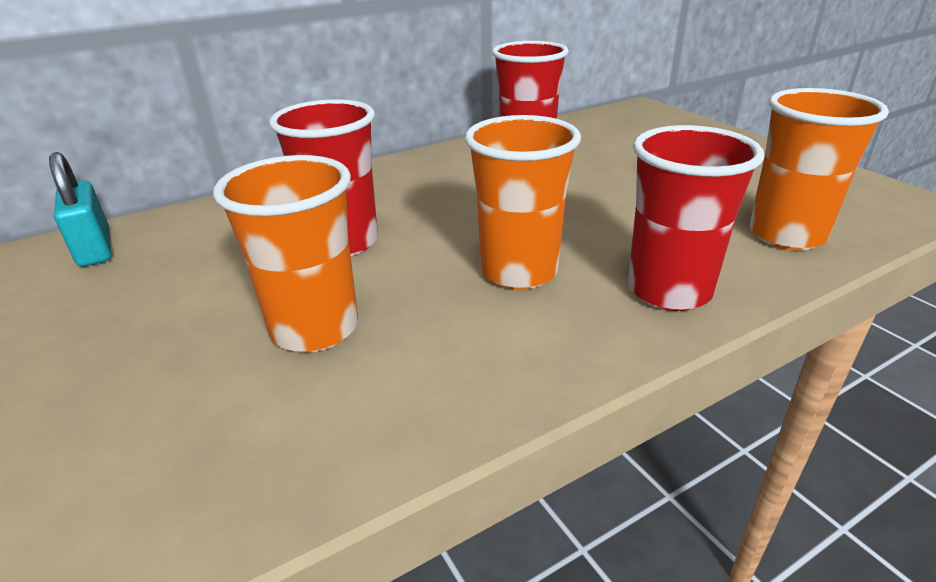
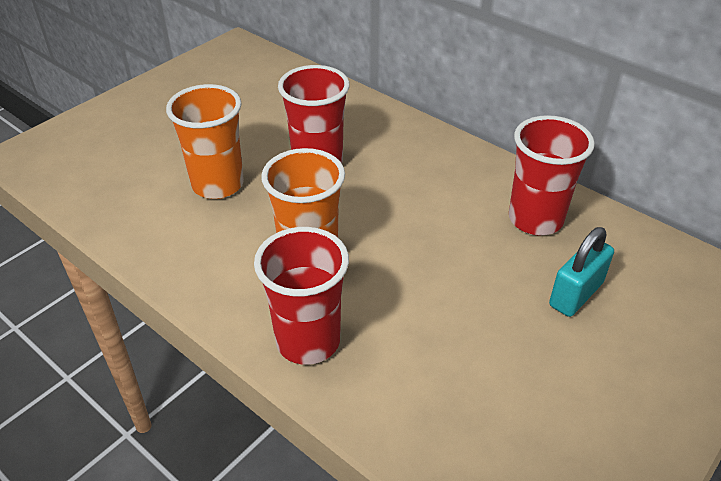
camera: 70 degrees right, 10 degrees up
turquoise padlock [49,152,111,267] -> turquoise padlock moved to [549,227,614,317]
orange cup [750,88,889,250] -> none

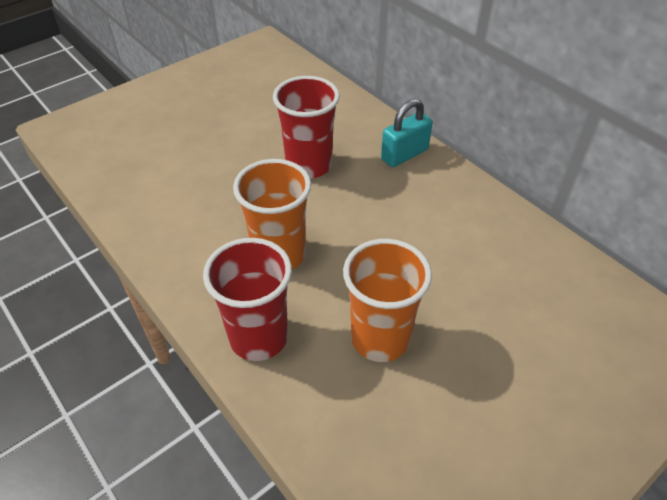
camera: 10 degrees right, 5 degrees up
orange cup [166,84,244,199] -> orange cup moved to [343,239,432,362]
red cup [509,115,595,235] -> none
turquoise padlock [549,227,614,317] -> turquoise padlock moved to [381,99,433,167]

